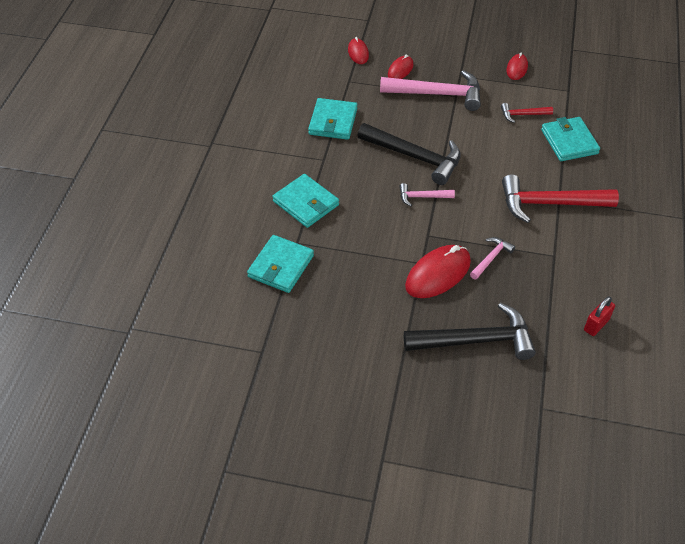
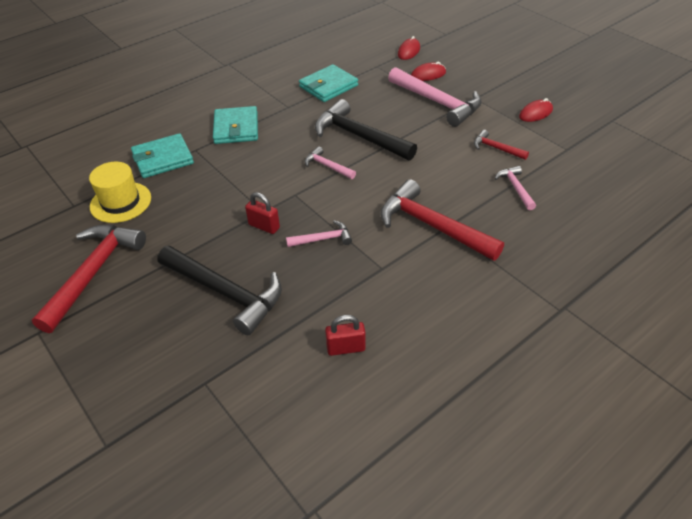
camera: 40 degrees right, 5 degrees down
black hammer [357,123,461,185] -> black hammer turned 150 degrees clockwise [315,99,417,160]
red mouse [405,245,471,298] -> red padlock [245,192,280,234]
turquoise wallet [541,117,600,161] -> pink hammer [495,166,536,210]
none -> red hammer [32,225,146,333]
none -> yellow hat [89,162,151,223]

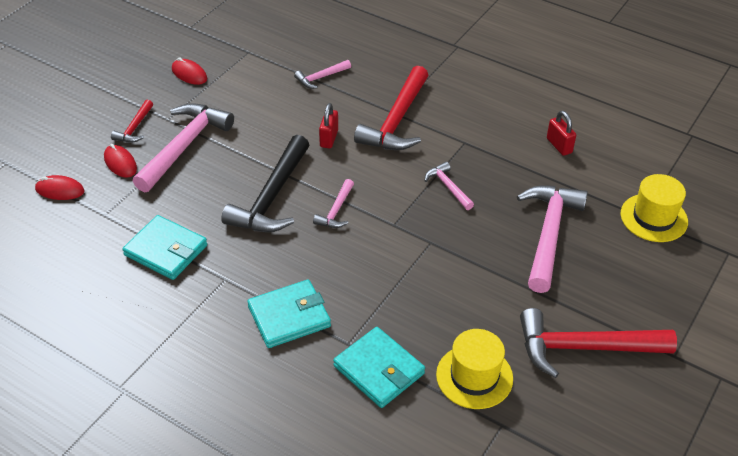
camera: 110 degrees left, 0 degrees up
black hammer [158,246,282,335] -> pink hammer [517,185,588,293]
red padlock [245,192,280,234] -> red padlock moved to [319,103,338,148]
red hammer [474,130,529,160] -> red hammer moved to [111,100,153,143]
none -> yellow hat [620,174,688,242]

